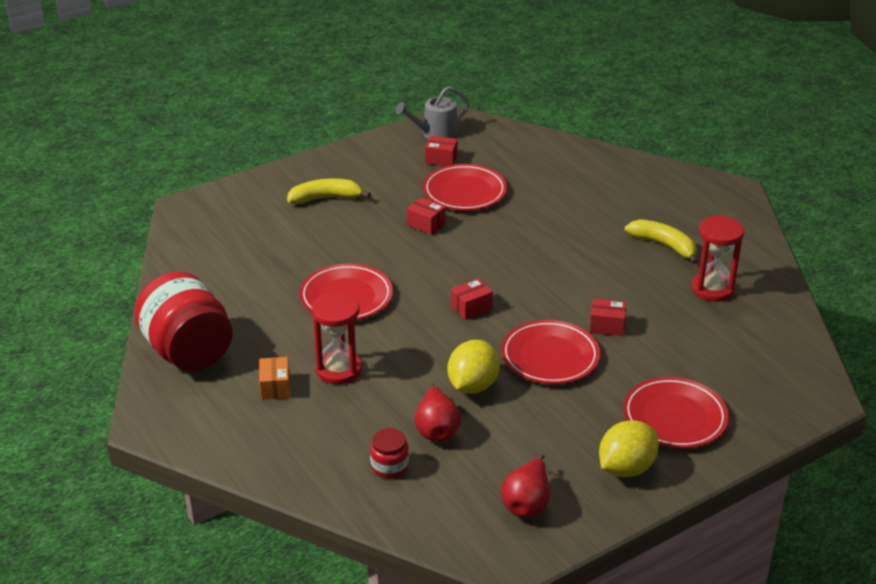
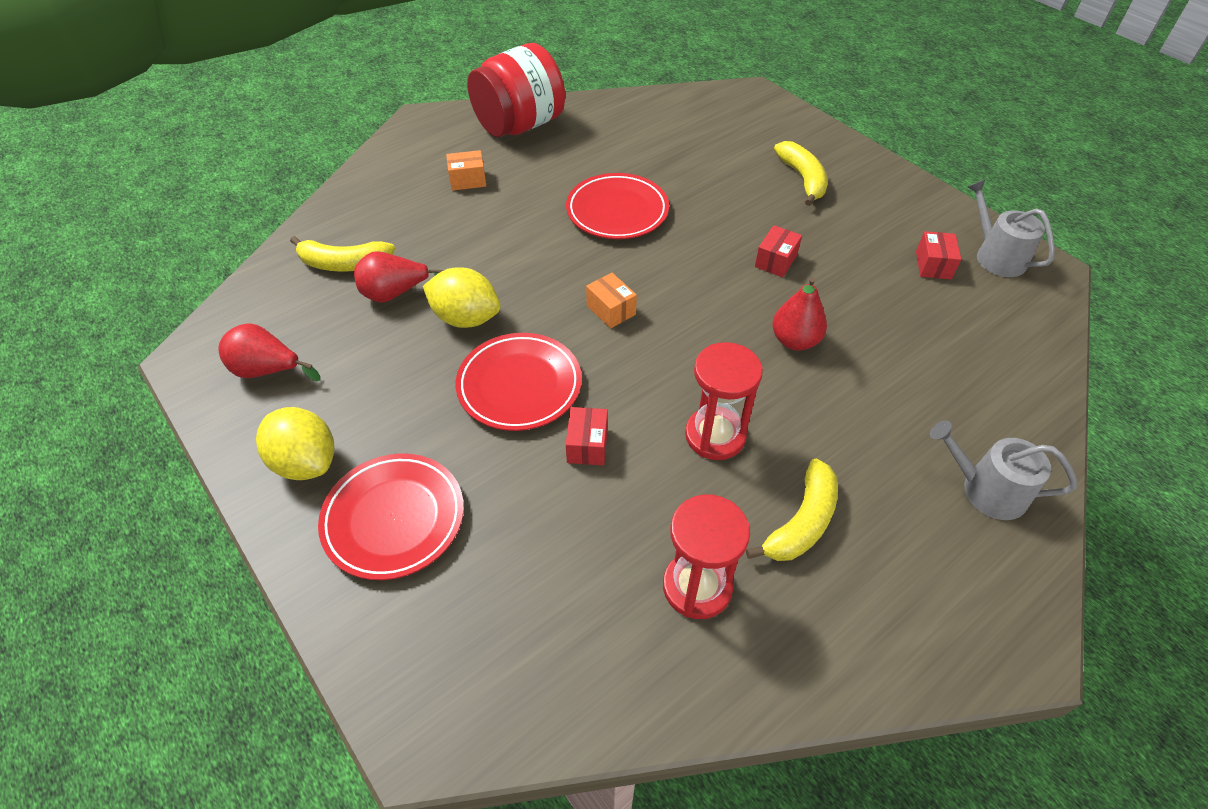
camera: 85 degrees right, 15 degrees up
red hourglass [311,292,362,384] -> red hourglass moved to [685,342,763,460]
red jar [370,428,409,478] -> yellow banana [290,236,395,272]
red plate [423,164,507,210] -> none
red box [451,278,493,320] -> orange box [586,273,637,328]
none -> red pear [772,277,827,351]
none -> grey watering can [930,421,1077,520]

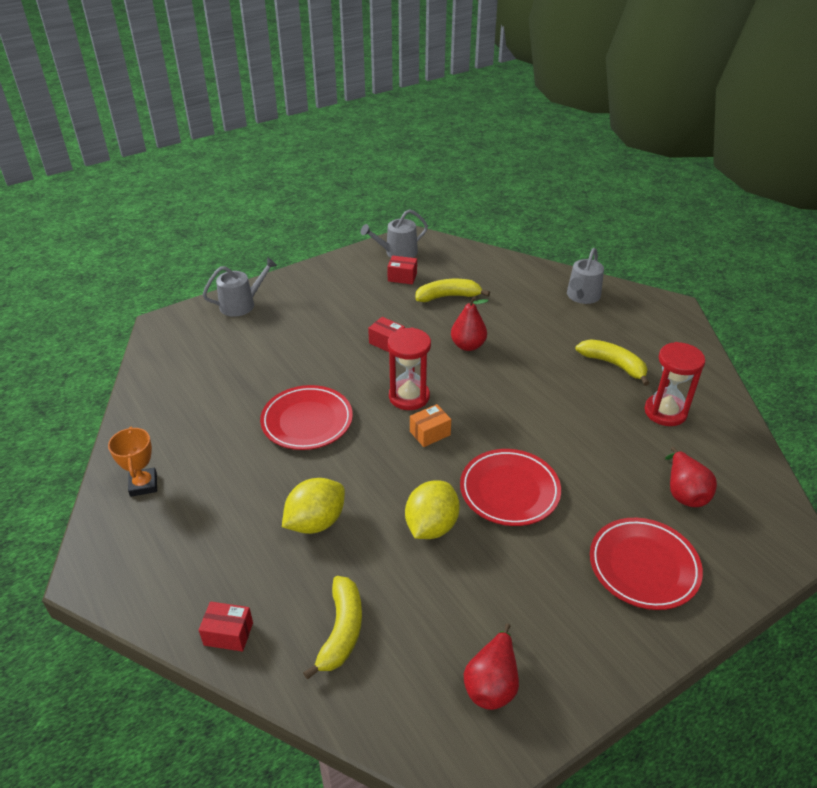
camera: 85 degrees left, 10 degrees down
yellow lemon [256,407,334,480] -> yellow lemon moved to [282,478,345,534]
red pear [354,251,443,303] -> red pear moved to [665,447,717,507]
orange box [446,150,486,191] -> none
red jar [467,43,565,137] -> orange trophy [108,427,157,497]
red box [566,407,608,465] -> red box moved to [199,601,253,652]
red hourglass [685,342,763,460] -> red hourglass moved to [388,327,431,410]
yellow banana [774,141,828,206] -> yellow banana moved to [415,279,490,302]
none -> grey watering can [203,257,277,317]

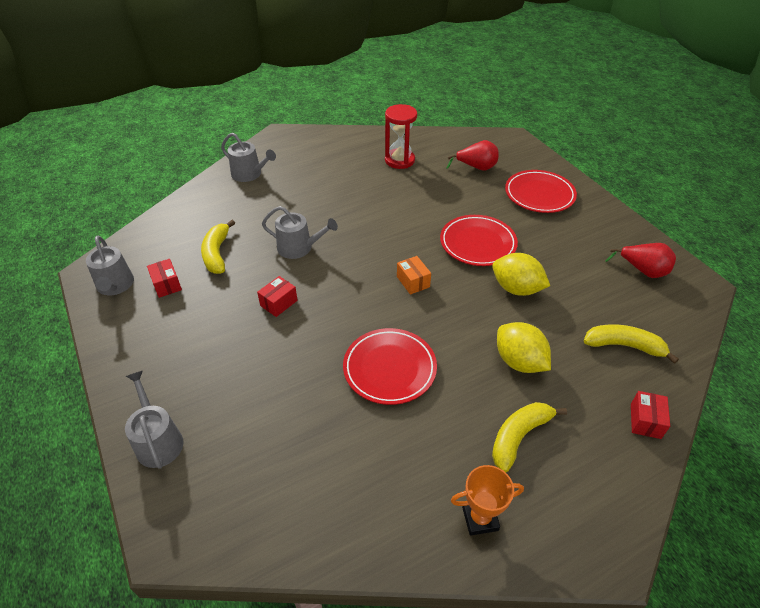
camera: 85 degrees left, 5 degrees up
red box [387,255,417,284] -> red box turned 45 degrees counterclockwise [147,259,182,298]
red hourglass [388,327,431,410] -> none
red pear [451,296,488,351] -> grey watering can [262,206,338,259]
yellow banana [576,339,649,386] -> yellow banana moved to [492,402,567,472]

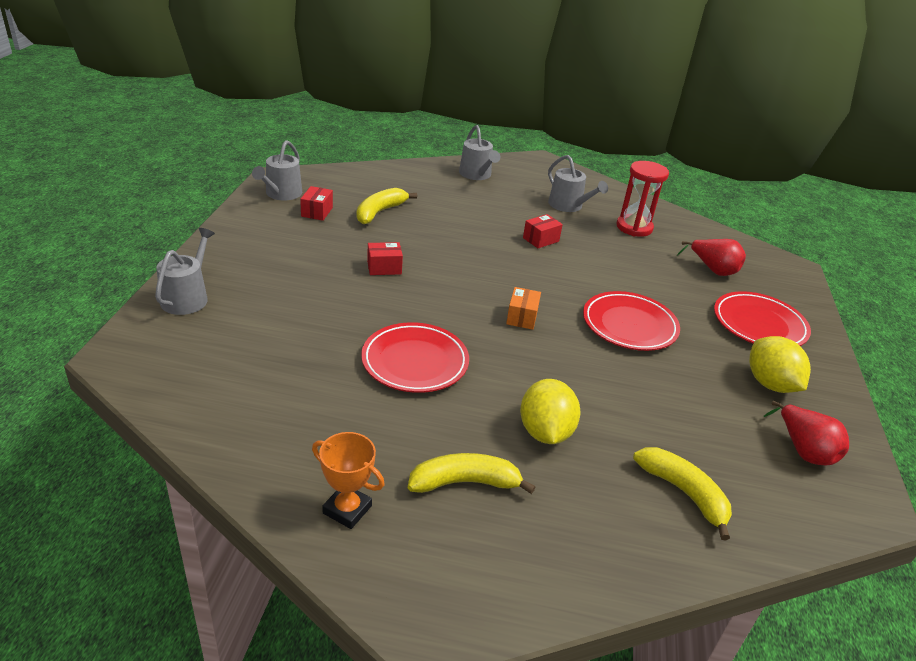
camera: 35 degrees right, 10 degrees down
grey watering can [262,206,338,259] -> grey watering can moved to [548,155,608,212]
yellow lemon [492,253,550,296] -> yellow lemon moved to [749,336,811,393]
red box [631,391,670,439] -> red box moved to [523,214,563,248]

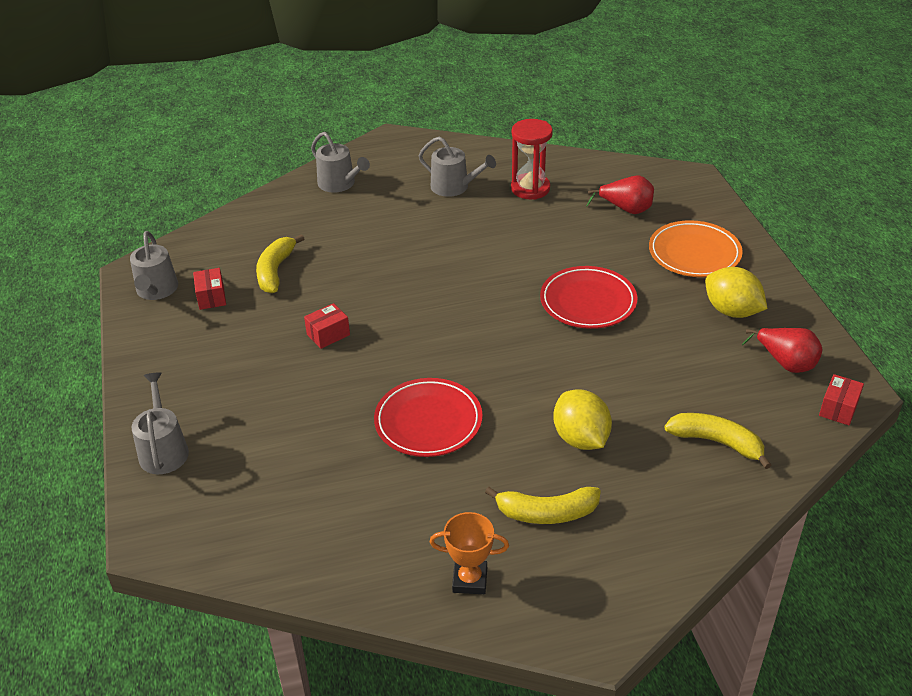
camera: 20 degrees left, 5 degrees up
yellow banana [408,453,536,494] -> yellow banana turned 150 degrees counterclockwise [485,487,601,524]
orange box [506,287,541,330] -> none
red box [523,214,563,248] -> red box moved to [819,374,864,425]
red plate [714,291,811,346] -> orange plate [649,220,743,277]

